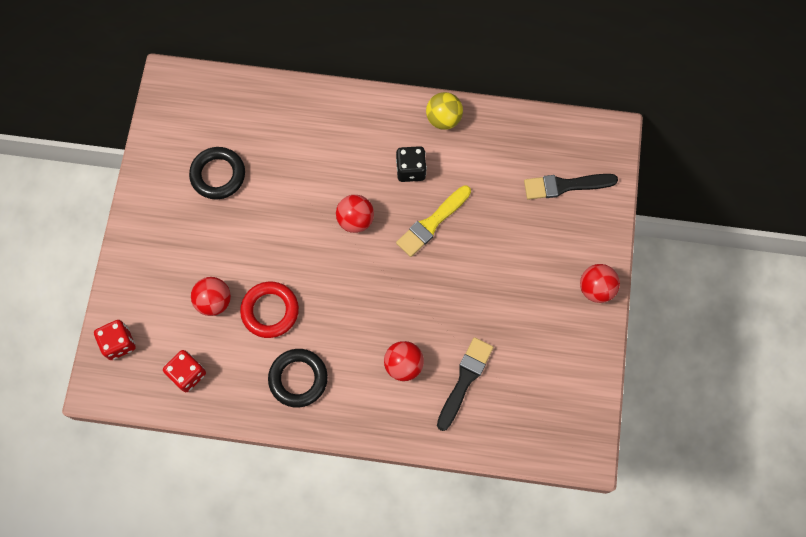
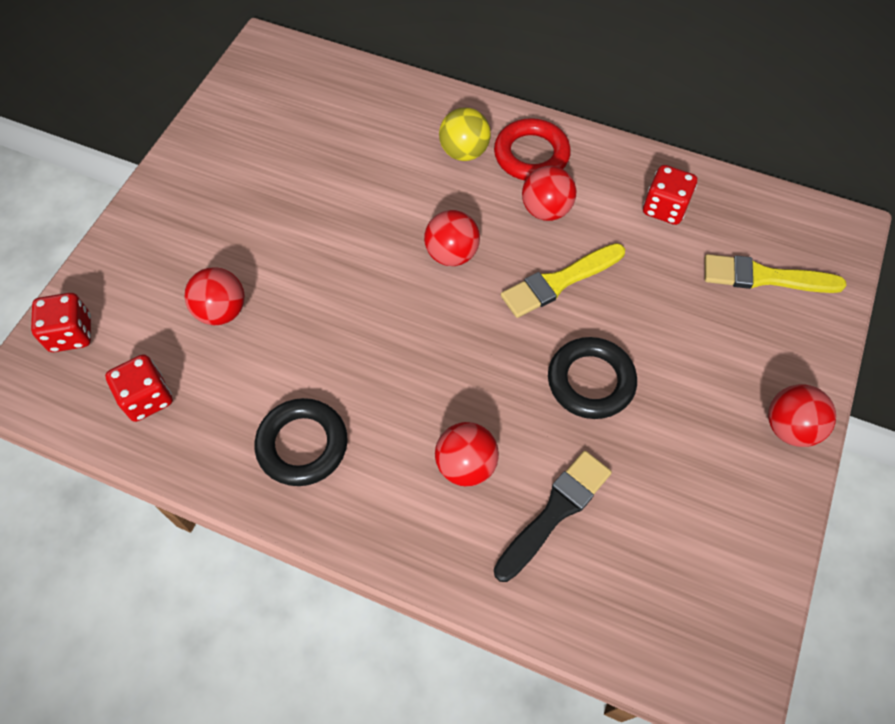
camera: 15 degrees right, 10 degrees down
black ring [189,147,245,200] -> black ring moved to [548,337,637,419]
red ring [240,282,299,338] -> red ring moved to [494,118,571,181]
black dice [396,146,427,182] -> red ball [522,166,576,221]
yellow ball [426,92,463,130] -> yellow ball moved to [439,107,491,161]
black brush [524,174,618,200] -> yellow brush [705,254,846,293]
none -> red dice [643,165,697,225]

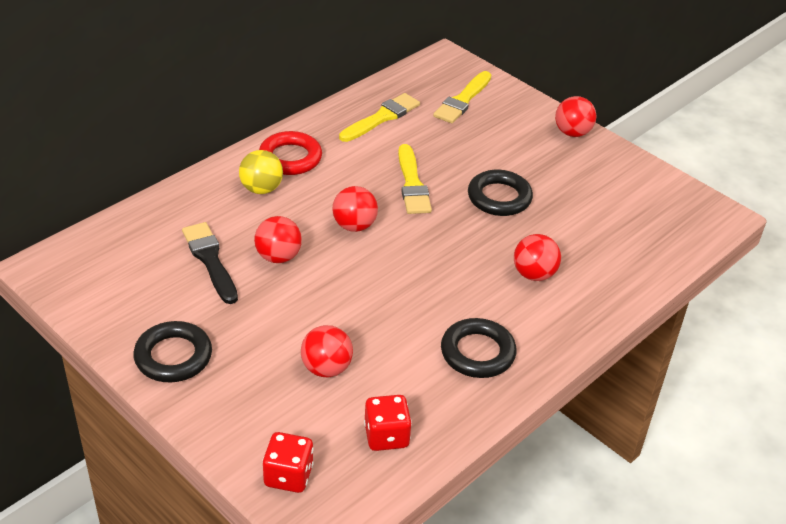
camera: 70 degrees left, 20 degrees down
black brush [494,451,612,582] -> black brush moved to [182,222,238,304]
red ball [522,166,576,221] -> red ball moved to [254,216,302,263]
red dice [643,165,697,225] -> yellow brush [339,93,420,142]
none -> black ring [133,321,212,382]

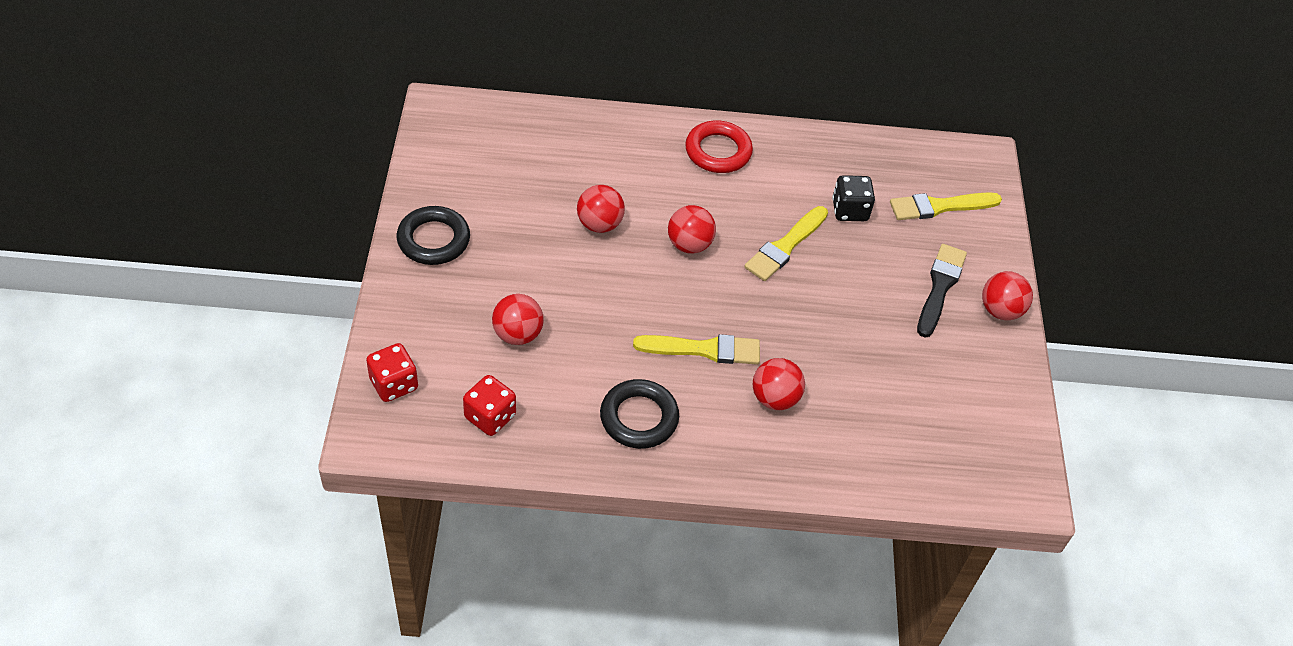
camera: 45 degrees right, 10 degrees up
black brush [182,222,238,304] -> black brush moved to [917,244,967,338]
yellow ball [239,150,283,194] -> none
yellow brush [339,93,420,142] -> yellow brush moved to [633,334,760,365]
black ring [468,170,533,216] -> none
none -> black dice [832,175,875,221]

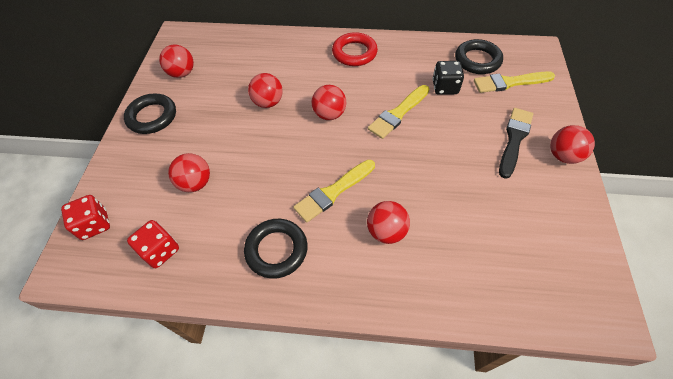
camera: 10 degrees right, 5 degrees up
yellow brush [633,334,760,365] -> yellow brush turned 135 degrees clockwise [293,160,375,223]
none -> red ball [159,45,194,78]
none -> black ring [455,39,503,74]

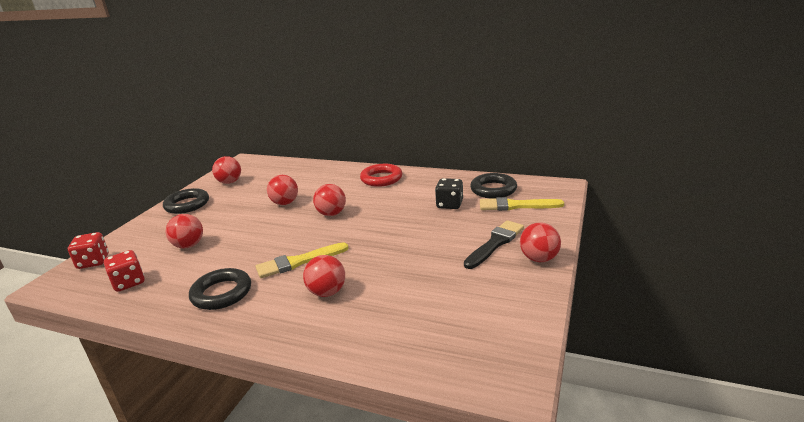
camera: 15 degrees right, 30 degrees down
yellow brush [368,85,429,139] -> none

